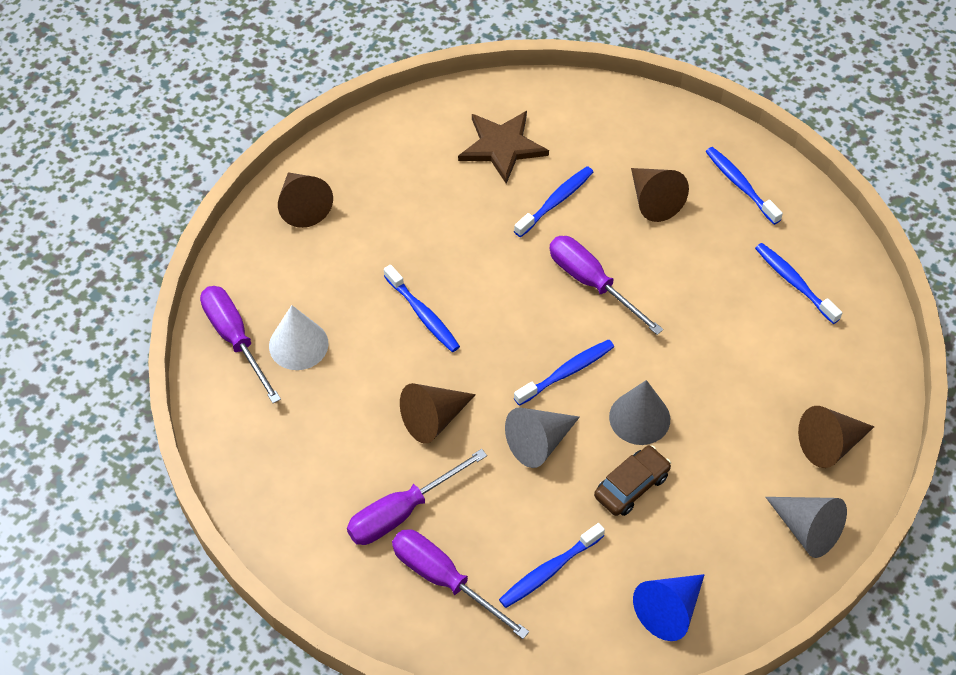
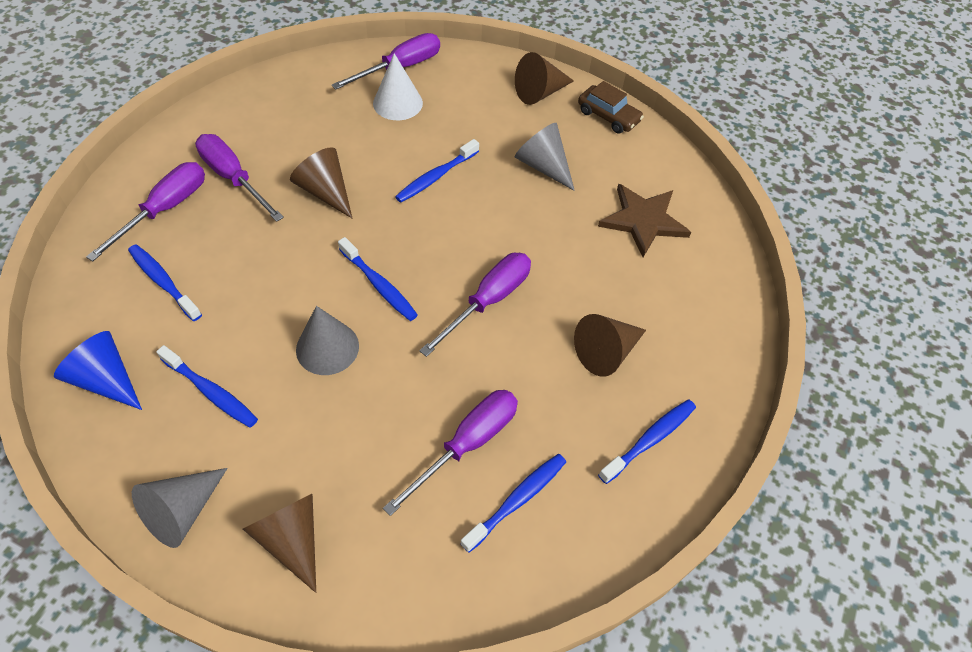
camera: 80 degrees right, 0 degrees up
grey cone [505,407,580,468] -> grey cone moved to [515,123,575,191]
blue toothbrush [514,166,593,237] -> blue toothbrush moved to [156,345,258,428]
brown car [594,445,671,516] -> brown car moved to [578,81,644,133]
none -> purple screwdriver [383,390,518,516]

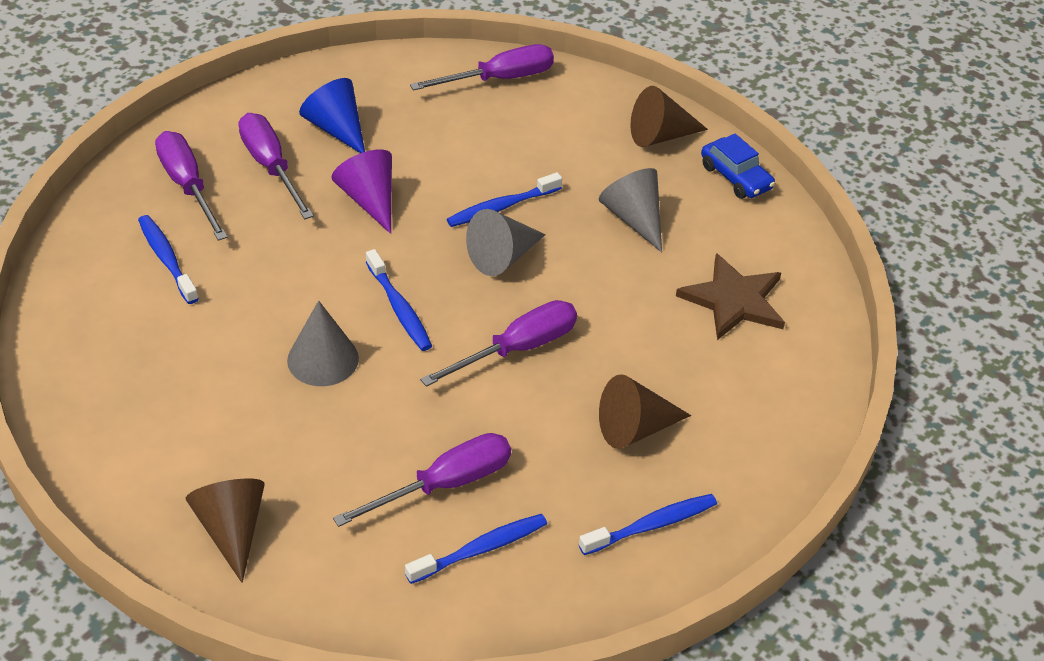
camera: 15 degrees right, 10 degrees down
blue cone [54,331,142,410] -> blue cone moved to [299,78,365,153]
purple screwdriver [86,162,205,262] -> purple screwdriver turned 75 degrees counterclockwise [155,131,228,241]
grey cone [132,468,228,548] -> grey cone moved to [466,209,546,276]
blue toothbrush [156,345,258,428] -> none
brown cone [290,147,352,218] -> purple cone [331,149,392,234]
white cone [373,53,423,120] -> none
brown car [578,81,644,133] -> blue car [701,134,775,199]

